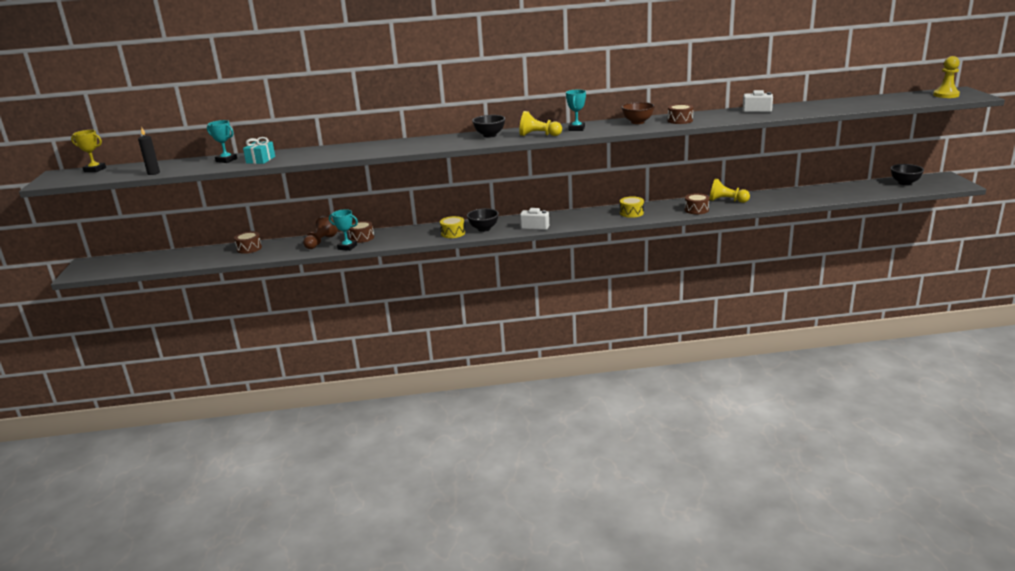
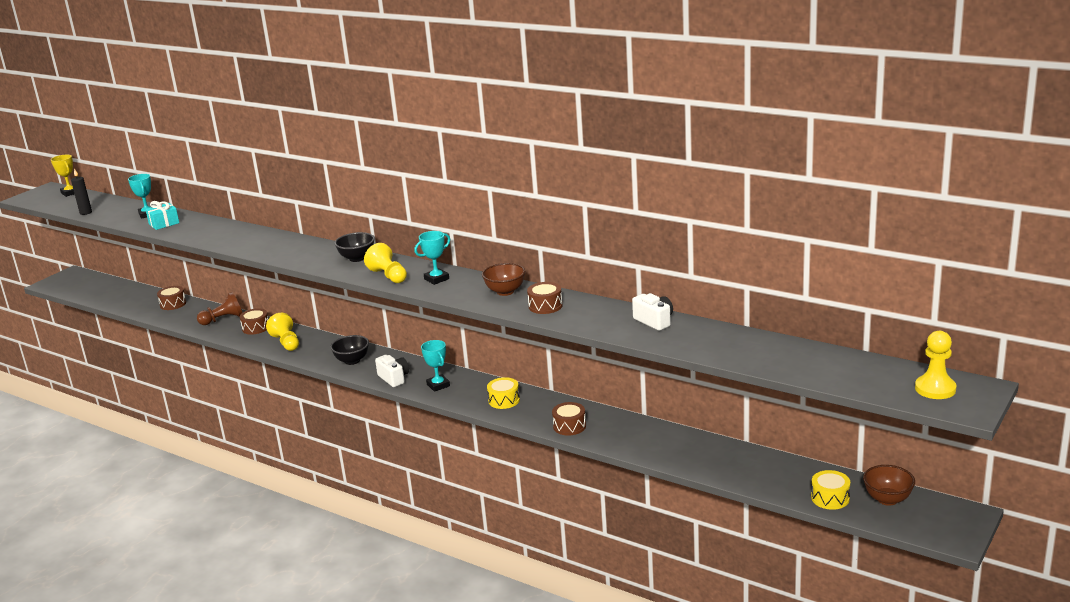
camera: 40 degrees right, 0 degrees up
turquoise trophy [329,209,358,251] -> turquoise trophy moved to [421,340,450,392]
yellow drum [440,216,465,238] -> yellow drum moved to [811,470,850,510]
yellow pawn [710,178,750,203] -> yellow pawn moved to [266,313,299,351]
black bowl [891,164,924,185] -> brown bowl [863,465,915,506]

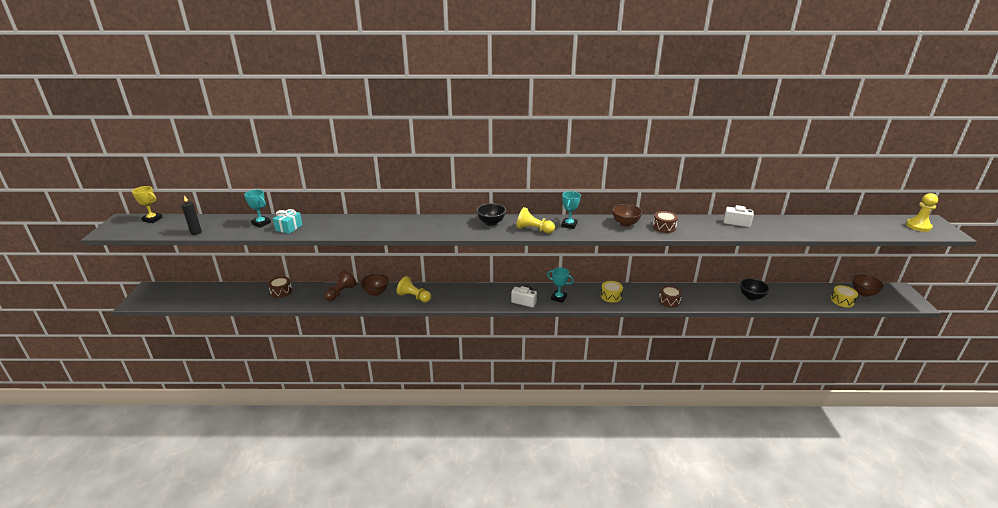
camera: 35 degrees left, 5 degrees up
brown drum [240,308,268,335] -> brown bowl [360,274,389,296]
black bowl [330,335,369,365] -> black bowl moved to [740,278,770,300]

